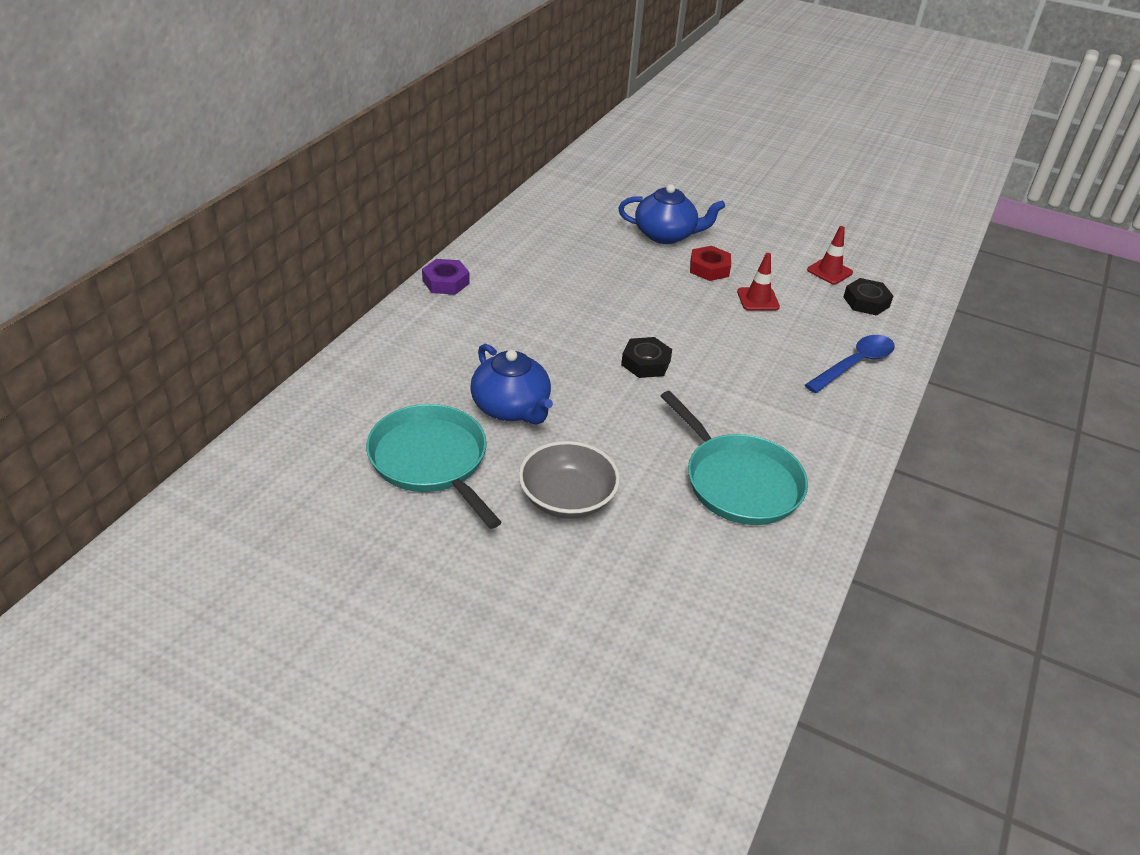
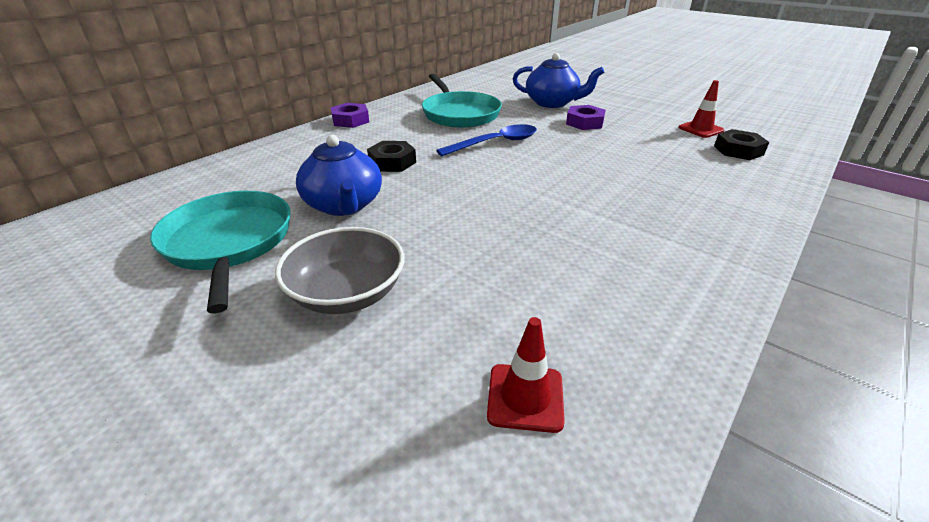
camera: 15 degrees right, 5 degrees down
black nut [621,337,672,378] -> black nut moved to [367,141,416,172]
turquoise pan [661,391,808,525] -> turquoise pan moved to [422,74,502,128]
red nut [690,246,731,281] -> purple nut [566,105,606,130]
red traffic cone [737,253,780,311] -> red traffic cone moved to [487,317,565,433]
blue spoon [805,335,895,393] -> blue spoon moved to [436,124,537,156]

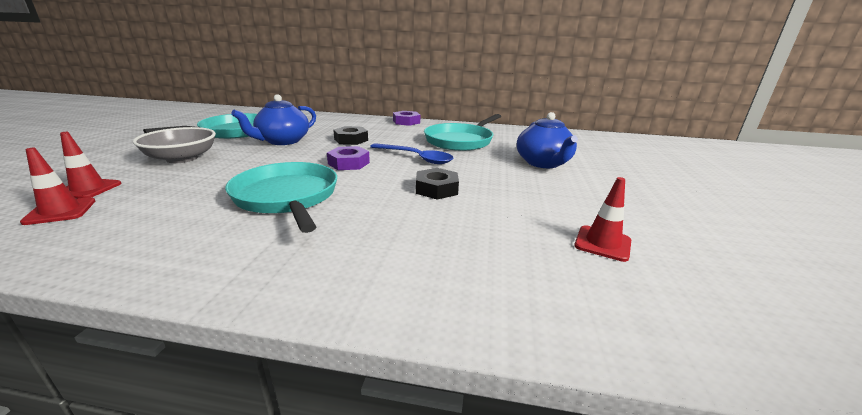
camera: 60 degrees right, 10 degrees down
purple nut [566,105,606,130] -> purple nut moved to [327,146,370,170]
black nut [714,129,769,160] -> black nut moved to [416,168,459,199]
none -> red traffic cone [60,132,122,198]
none -> turquoise pan [225,162,337,233]

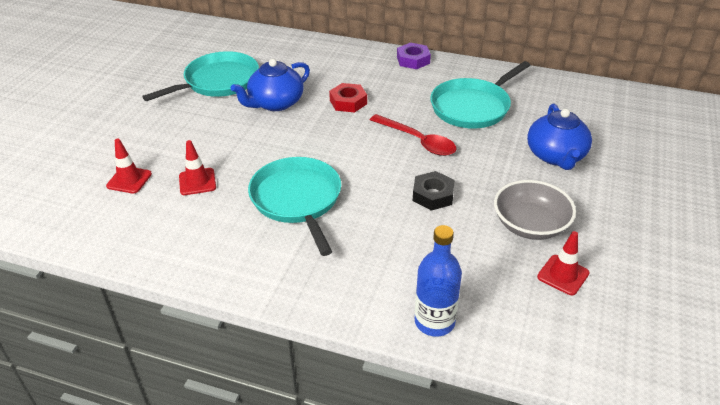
camera: 10 degrees right, 15 degrees up
red traffic cone [20,148,95,225] -> red traffic cone moved to [179,140,216,195]
grey bowl [133,127,216,163] -> grey bowl moved to [494,180,576,240]
purple nut [327,146,370,170] -> none
black nut [333,126,368,145] -> red nut [329,83,367,112]
blue spoon [370,143,453,164] -> red spoon [370,114,456,156]
none -> blue bottle [415,225,462,337]

